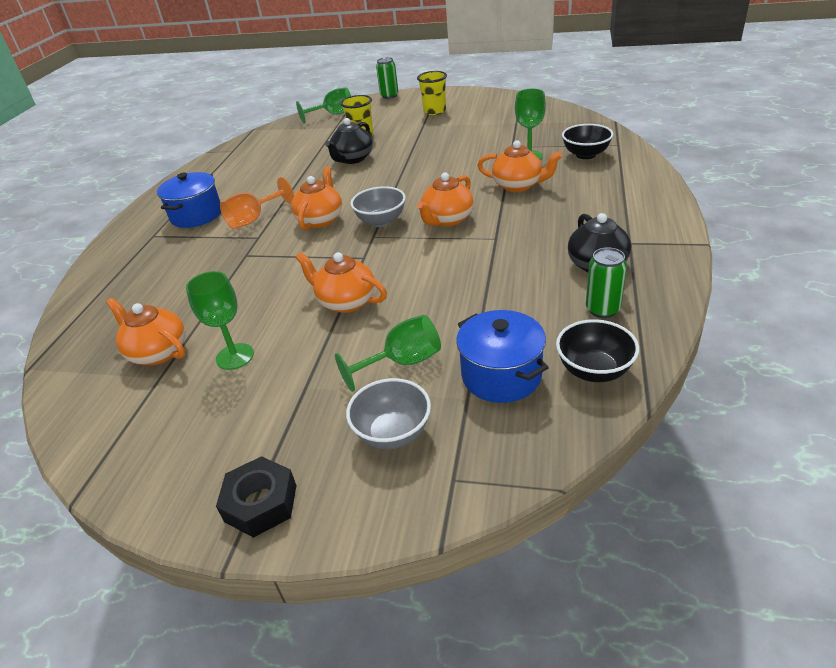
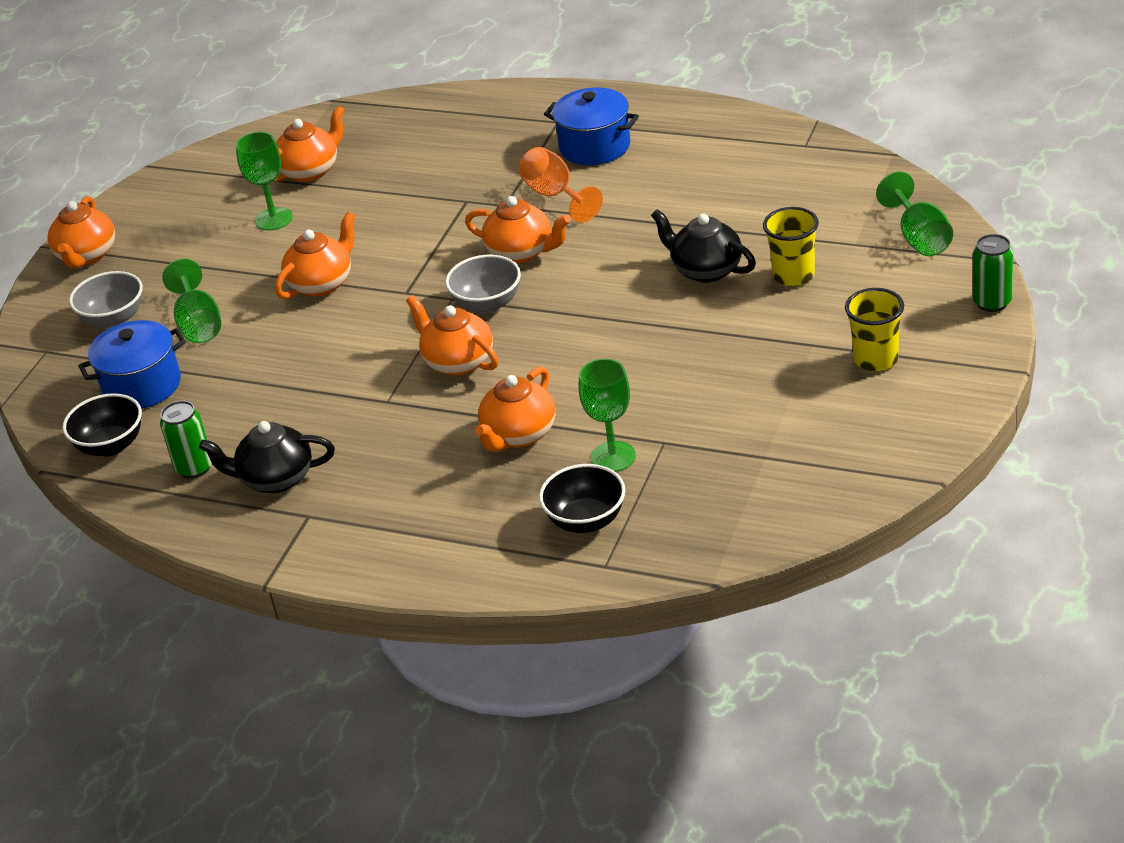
camera: 100 degrees right, 0 degrees up
black nut [216,456,297,538] -> orange teapot [48,196,115,269]

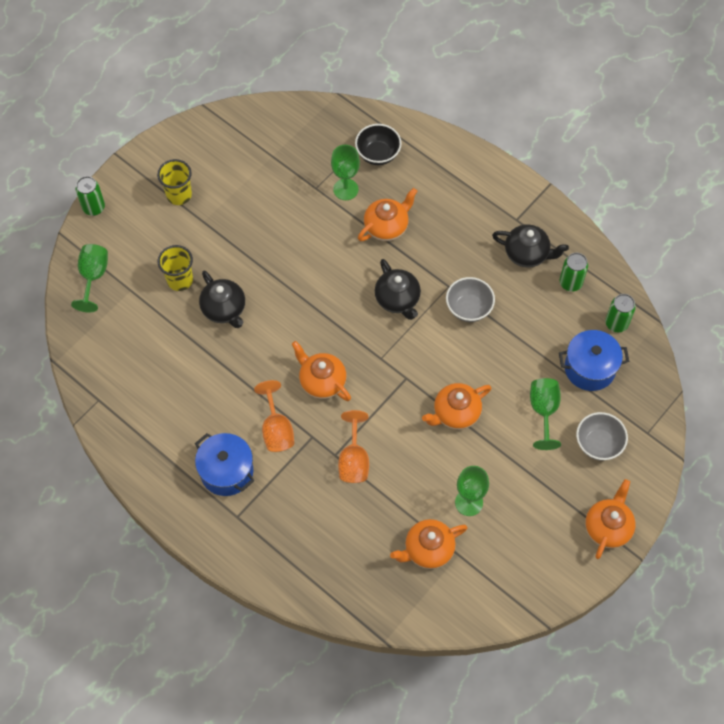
camera: 165 degrees left, 25 degrees up
black bowl [63,393,142,457] -> green can [605,294,636,333]
orange teapot [406,295,499,376] -> black teapot [375,259,421,320]
grey bowl [445,255,521,313] -> grey bowl moved to [446,277,495,322]
none -> orange goblet [338,410,369,483]

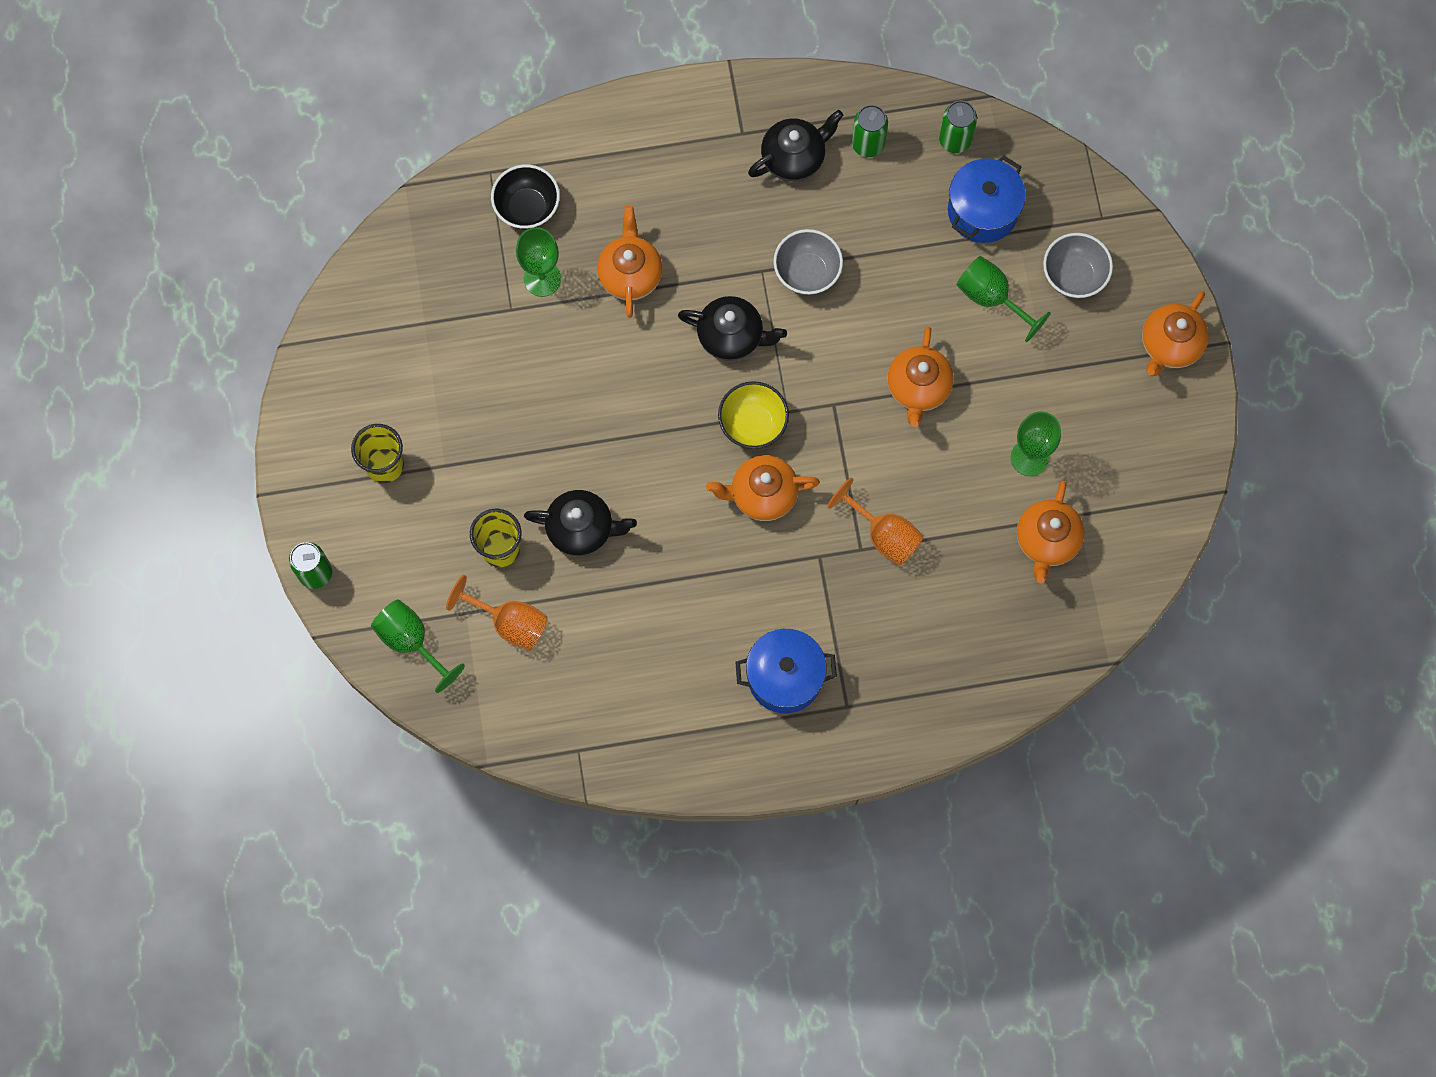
camera: 50 degrees left, 10 degrees up
orange goblet [254,380,294,452] -> orange goblet moved to [446,575,548,651]
orange teapot [585,479,636,559] -> orange teapot turned 120 degrees counterclockwise [1142,291,1209,376]
none -> yellow bowl [718,381,789,449]

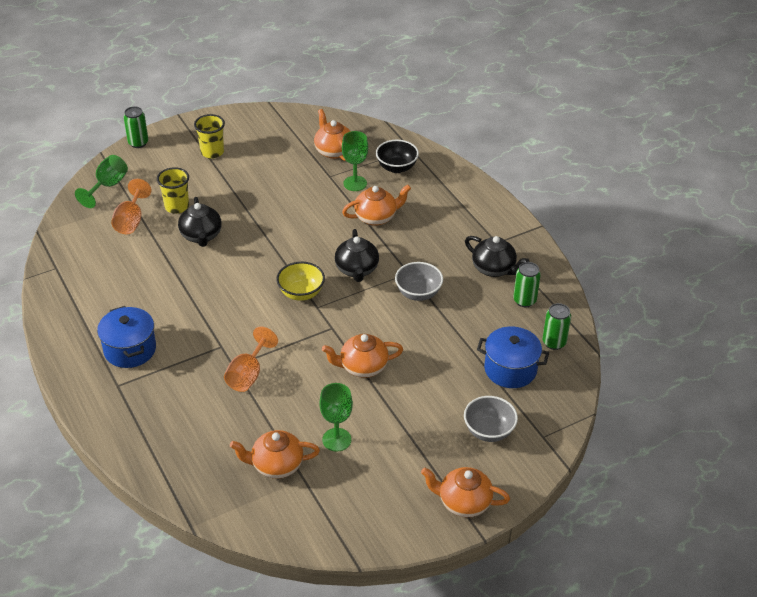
camera: 70 degrees right, 30 degrees down
orange teapot [706,455,820,521] -> orange teapot moved to [314,109,351,161]
green goblet [956,256,1051,342] -> none

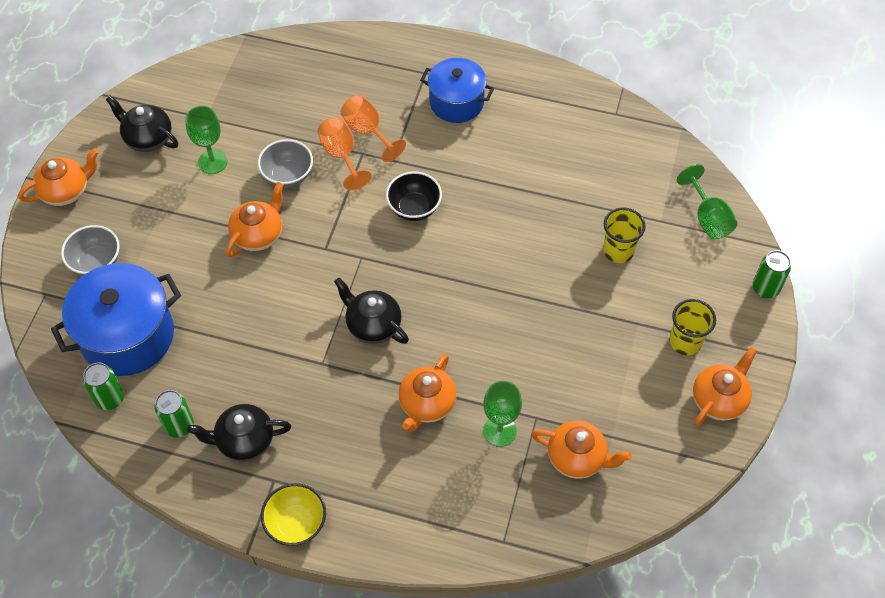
camera: 135 degrees right, 15 degrees up
orange goblet [111,179,152,234] -> orange goblet moved to [341,95,406,162]
black teapot [178,197,222,247] -> black teapot moved to [106,96,178,152]
orange teapot [230,430,320,479] -> orange teapot moved to [693,347,757,426]
yellow bowl [276,262,325,301] -> yellow bowl moved to [261,483,326,546]
black bowl [376,140,419,173] -> black bowl moved to [386,171,442,221]
grey bowl [395,262,443,301] -> grey bowl moved to [258,139,313,188]
blue pot [477,326,549,388] -> blue pot [51,263,181,376], size x1.53

